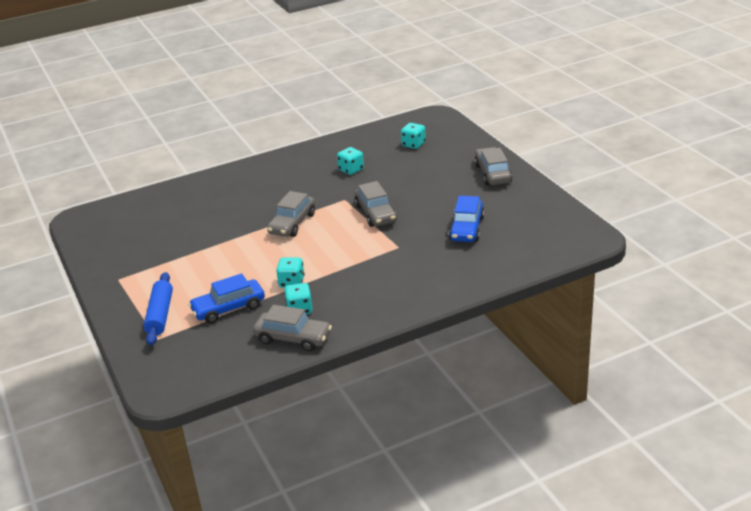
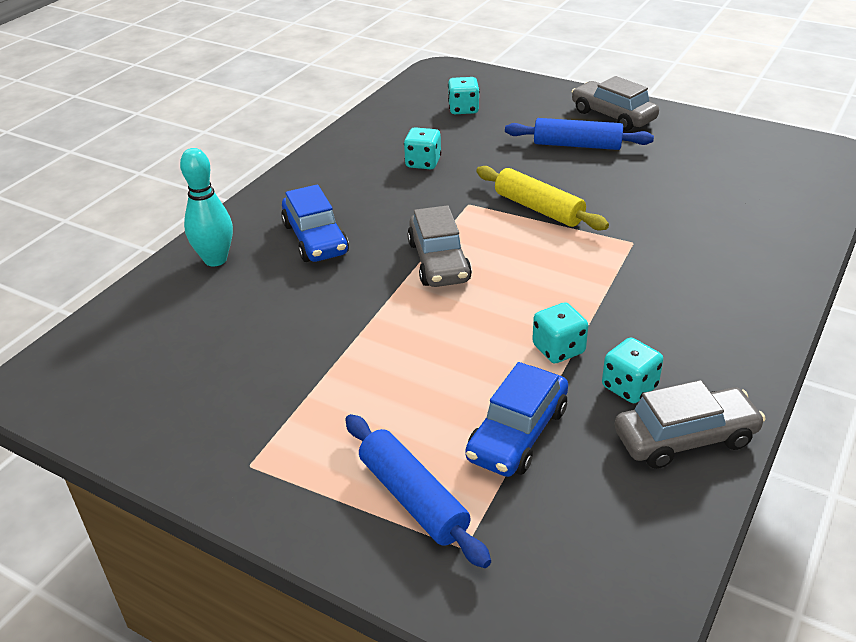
camera: 35 degrees left, 5 degrees up
grey car [354,181,397,227] -> yellow rolling pin [476,166,609,230]
blue car [449,196,485,242] -> blue car moved to [281,185,349,262]
none -> turquoise bowling pin [180,148,233,266]
none -> blue rolling pin [505,118,654,150]

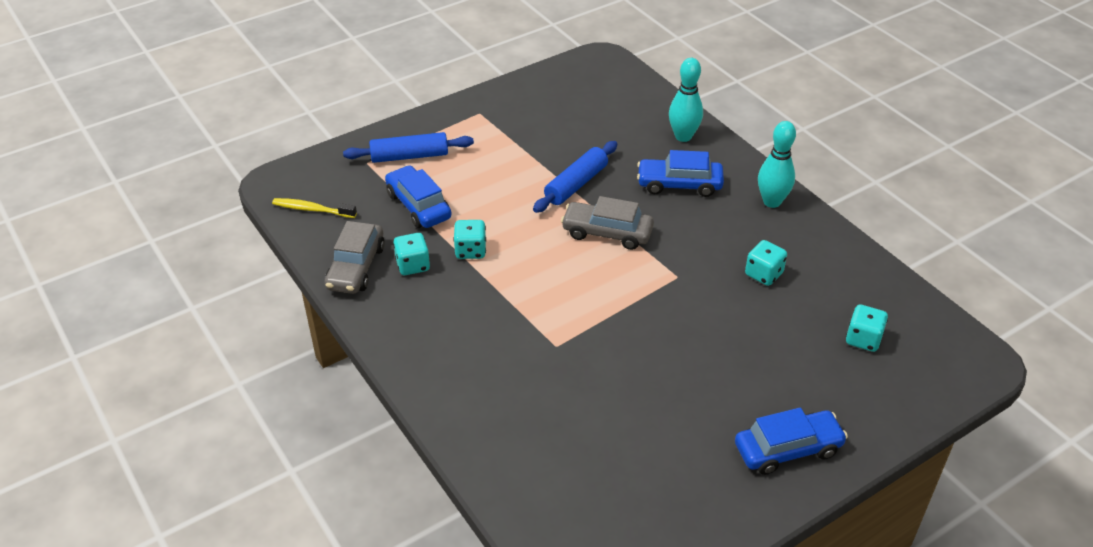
camera: 115 degrees right, 5 degrees up
yellow rolling pin [476,166,609,230] -> none
blue rolling pin [505,118,654,150] -> blue rolling pin moved to [533,141,617,213]
grey car [571,76,659,131] -> blue car [735,408,848,475]
none -> yellow toothbrush [272,198,357,218]
none -> turquoise bowling pin [758,121,796,208]

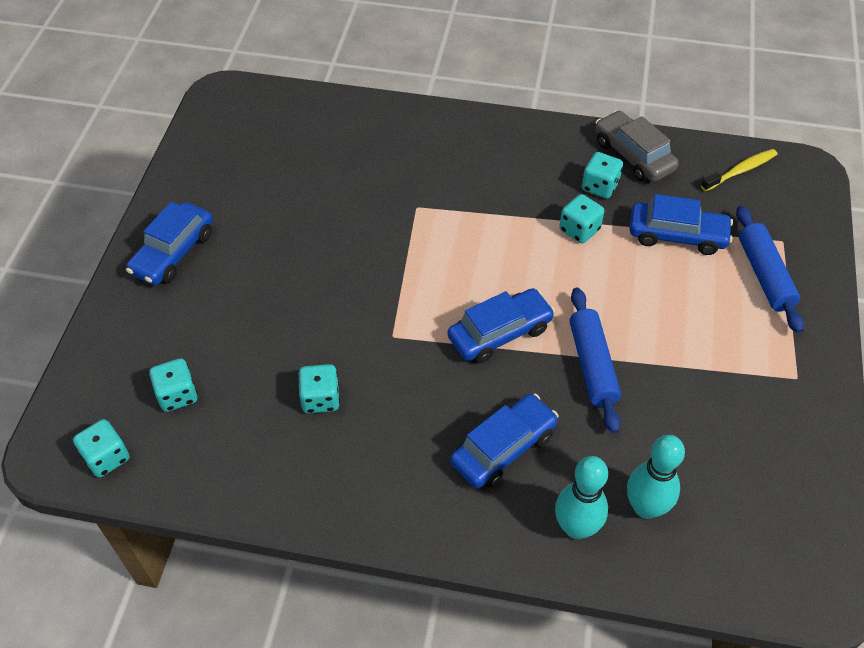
camera: 135 degrees right, 10 degrees up
blue rolling pin [343,132,474,163] -> blue rolling pin turned 45 degrees counterclockwise [736,206,804,333]
grey car [561,196,654,250] -> blue car [448,288,555,363]
turquoise bowling pin [758,121,796,208] -> turquoise bowling pin moved to [627,435,685,519]
none -> turquoise dice [73,419,129,477]

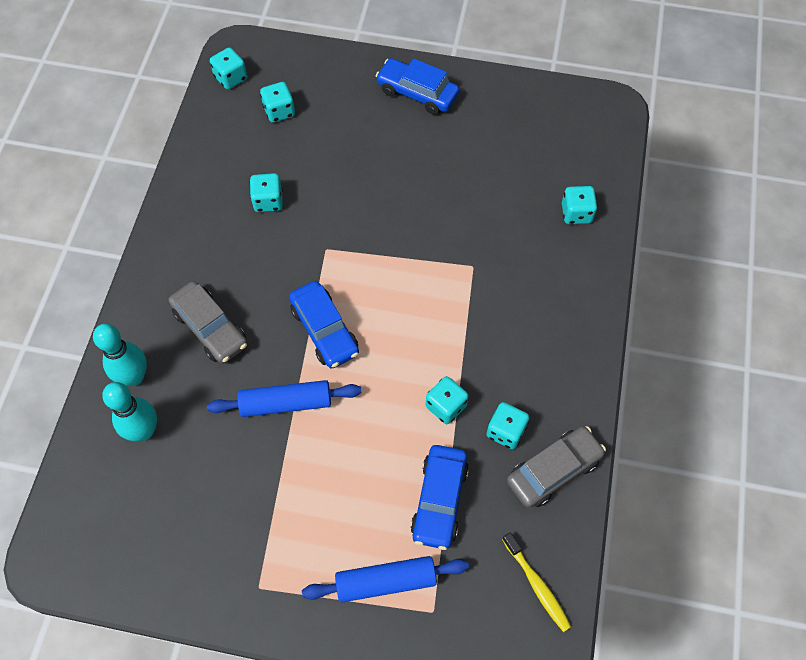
camera: 90 degrees right, 10 degrees up
blue car [450,393,559,488] -> grey car [169,281,248,364]
none -> turquoise dice [562,186,597,224]

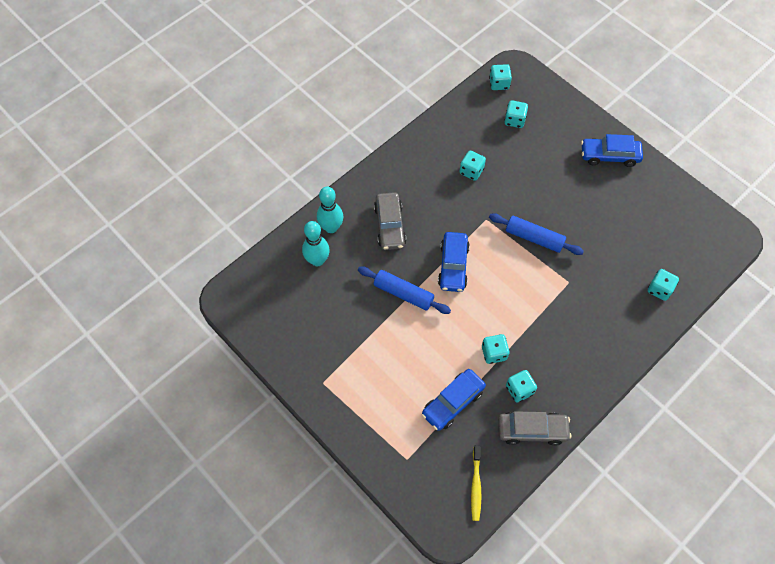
camera: 35 degrees right, 0 degrees up
blue rolling pin [302,556,469,602] -> blue rolling pin moved to [489,213,584,255]
blue car [376,58,459,115] -> blue car turned 60 degrees counterclockwise [581,134,643,167]

